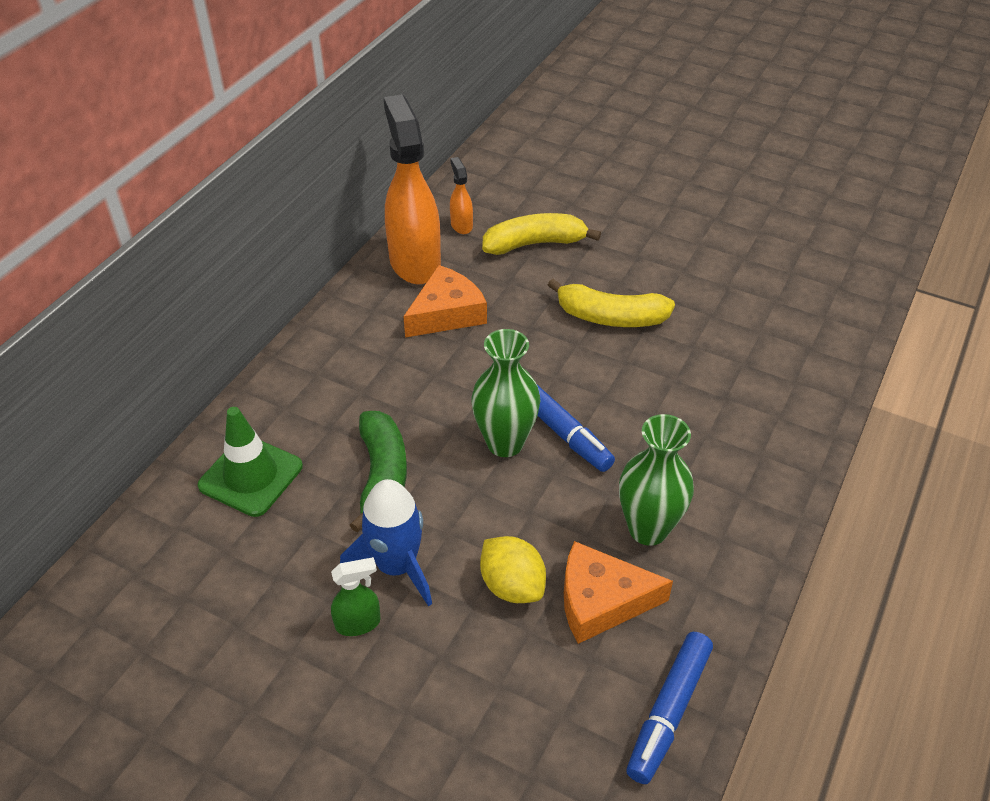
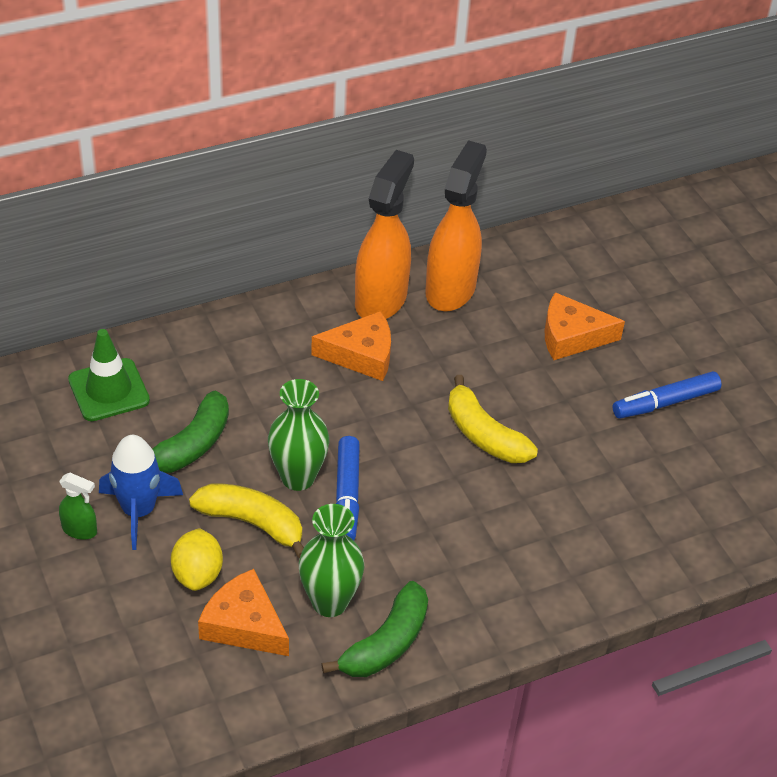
camera: 35 degrees right, 0 degrees up
orange spray bottle [450,157,473,234] -> orange spray bottle [425,140,487,311], size x2.28
yellow banana [482,213,601,255] -> yellow banana moved to [189,483,304,558]
blue marker [626,632,713,784] -> blue marker moved to [613,371,722,419]
none -> green banana [321,581,428,677]
none -> orange cheese [545,292,625,360]

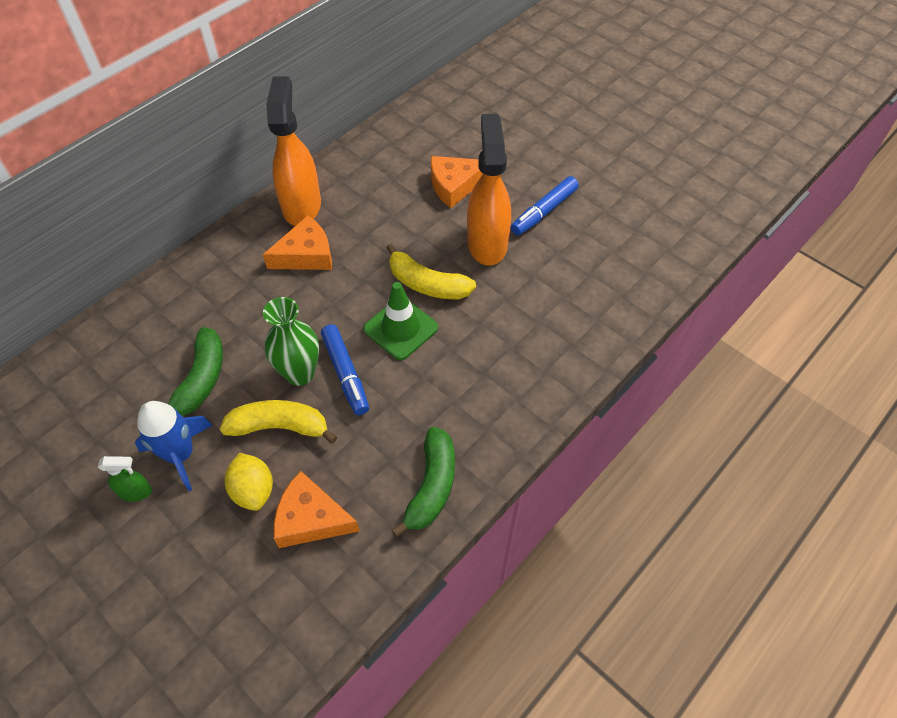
camera: 20 degrees left, 10 degrees up
green traffic cone [68,329,150,421] -> green traffic cone moved to [363,282,438,360]
green vase [299,504,364,617] -> none
orange spray bottle [425,140,487,311] -> orange spray bottle moved to [467,114,511,266]

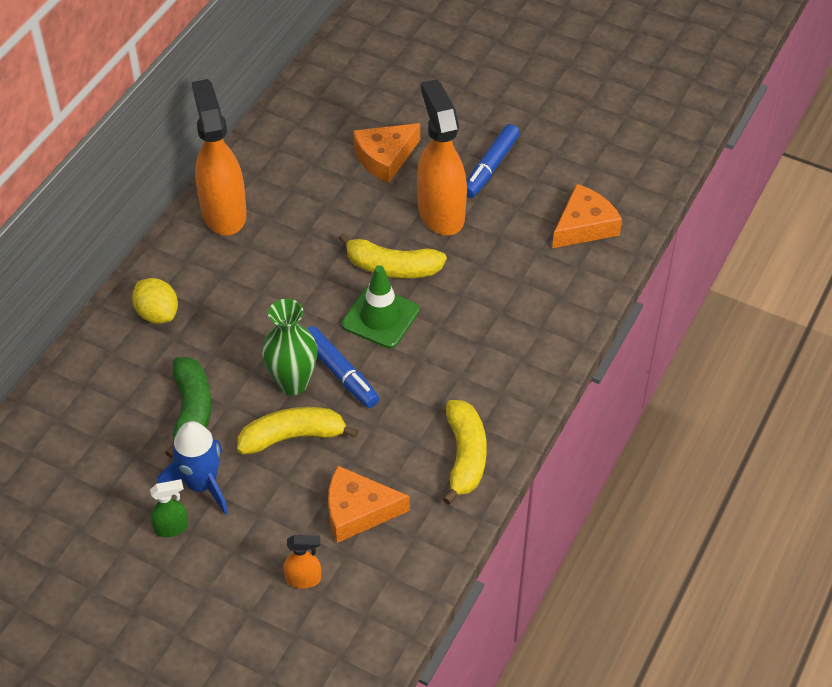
camera: 15 degrees left, 5 degrees down
yellow lemon [225,453,273,511] -> yellow lemon moved to [132,278,178,324]
orange cheese [263,216,332,270] -> orange cheese moved to [552,184,622,248]
green banana [391,427,455,537] -> yellow banana [442,400,487,505]
none -> orange spray bottle [283,535,321,589]

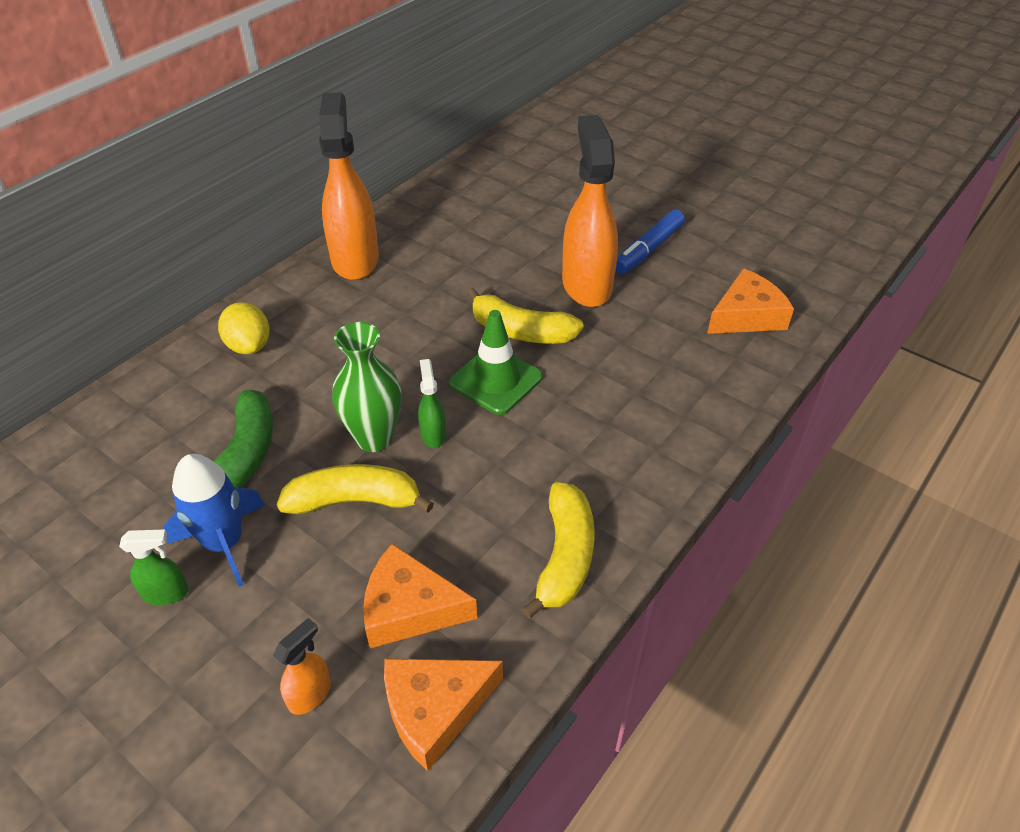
camera: 10 degrees right, 5 degrees down
orange spray bottle [283,535,321,589] -> orange spray bottle turned 60 degrees counterclockwise [273,618,331,715]
blue marker [307,326,379,408] -> green spray bottle [418,359,446,448]
orange cheese [353,123,420,183] -> orange cheese moved to [384,658,503,771]

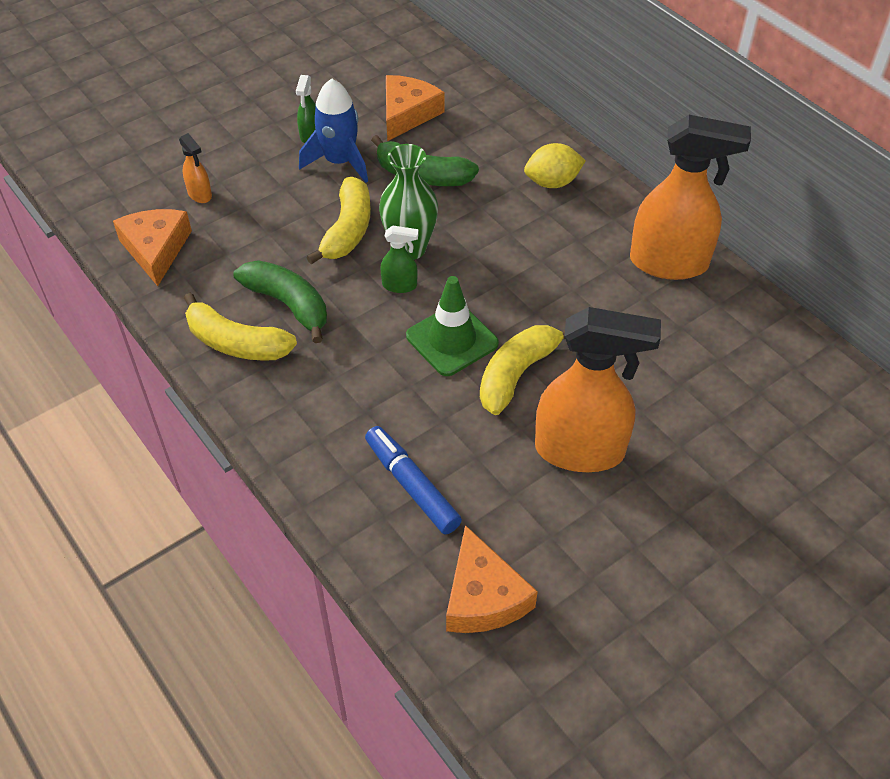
camera: 105 degrees right, 5 degrees up
orange cheese [363,544,477,648] -> orange cheese moved to [386,75,445,141]
blue marker [616,209,685,274] -> blue marker moved to [365,426,462,535]
none -> green banana [234,260,327,343]

